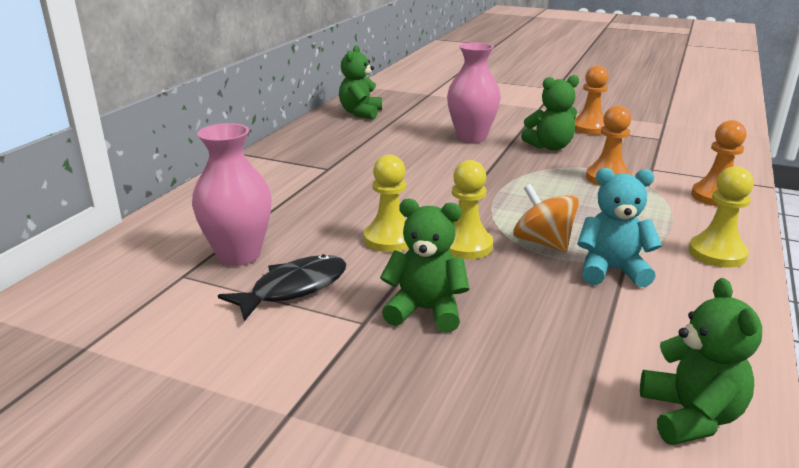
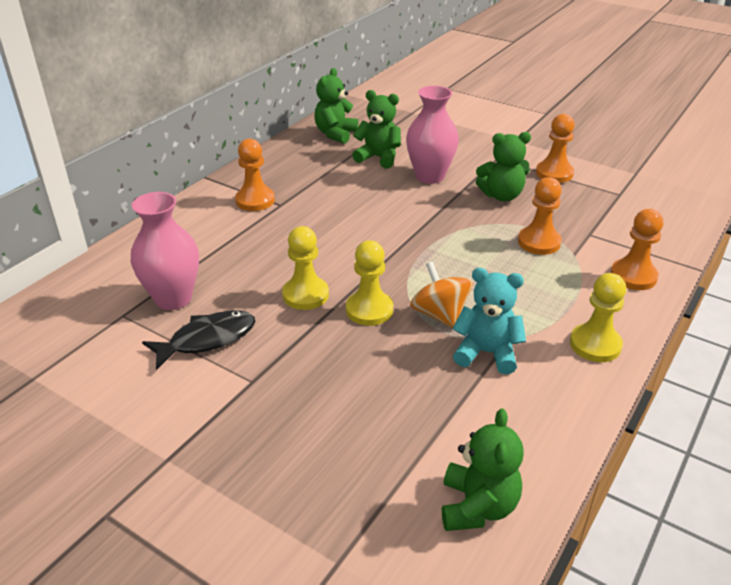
camera: 10 degrees right, 10 degrees up
green teddy bear [380,199,470,333] -> green teddy bear moved to [352,90,401,169]
none -> orange pawn [235,139,275,211]

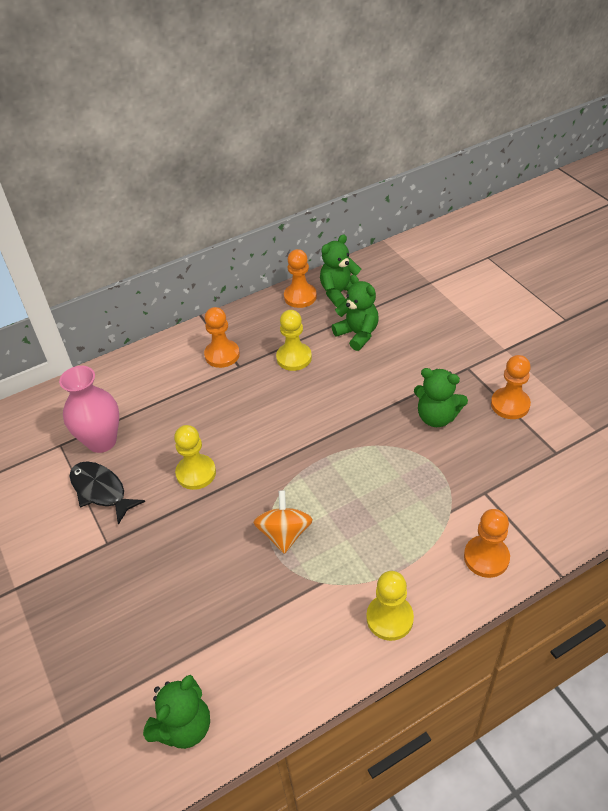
camera: 30 degrees right, 10 degrees up
black fish [142,310,255,370] -> black fish turned 135 degrees counterclockwise [70,461,145,525]
yellow pawn [346,240,393,326] -> yellow pawn moved to [276,310,312,371]
pink vase [406,86,459,184] -> none
turquoise teddy bear [452,268,526,374] -> none
orange pawn [518,177,562,255] -> orange pawn moved to [284,249,317,308]

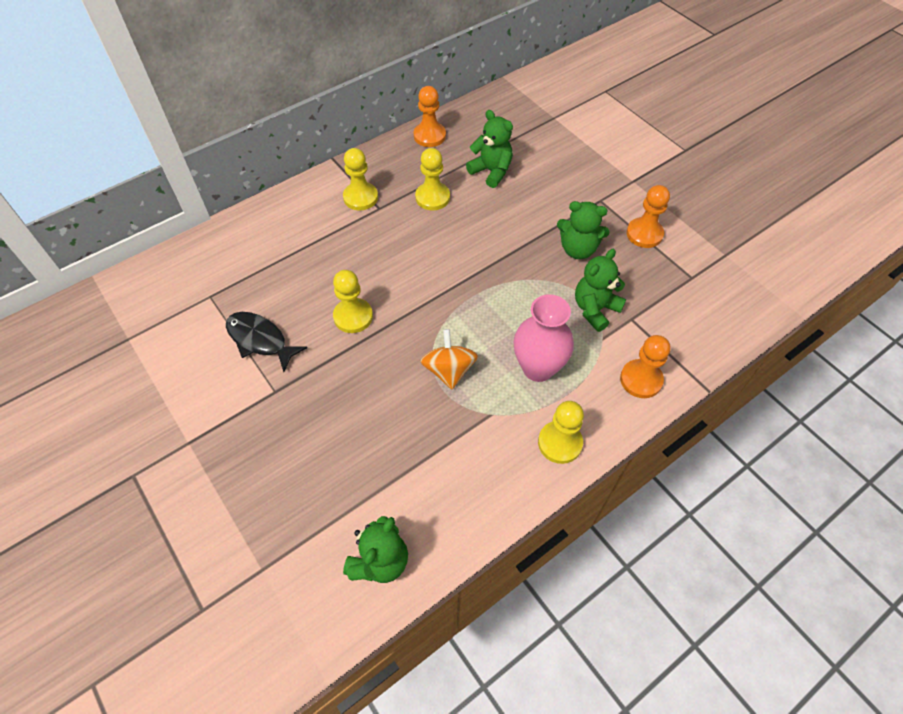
camera: 10 degrees left, 10 degrees up
pink vase [59,366,119,453] -> pink vase moved to [514,294,574,382]
orange pawn [204,307,240,368] -> yellow pawn [343,148,378,211]
green teddy bear [320,234,361,307] -> green teddy bear moved to [575,249,626,332]

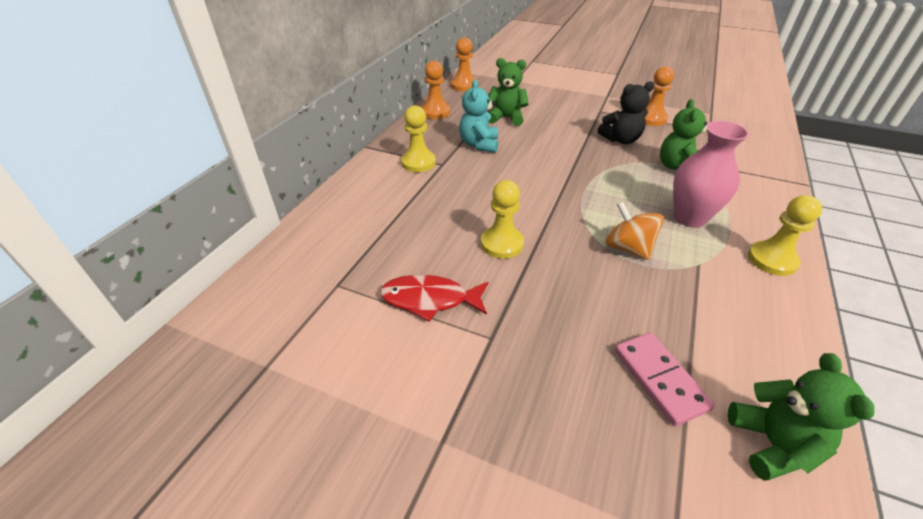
camera: 30 degrees left, 15 degrees down
black fish [226,312,307,372] -> red fish [380,275,488,321]
yellow pawn [415,148,450,210] -> turquoise teddy bear [459,79,498,153]
green teddy bear [557,201,610,259] -> black teddy bear [598,81,654,144]
orange pawn [620,335,671,398] -> orange pawn moved to [451,37,475,91]
none -> pink domino [615,332,715,426]

